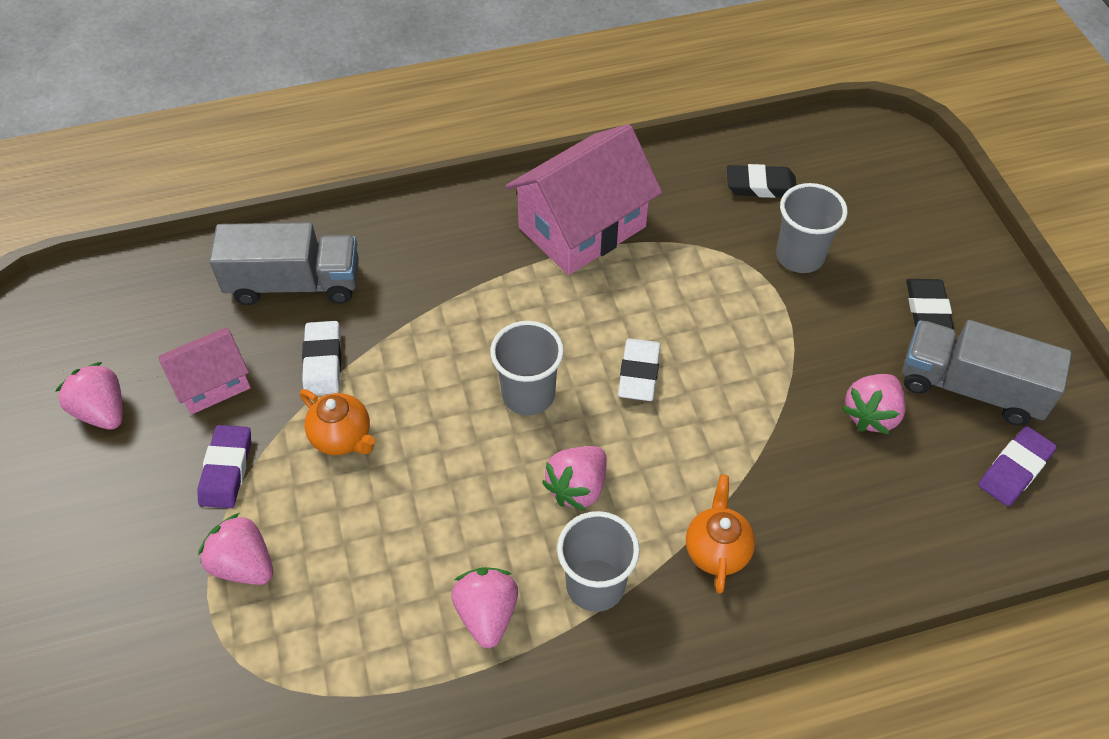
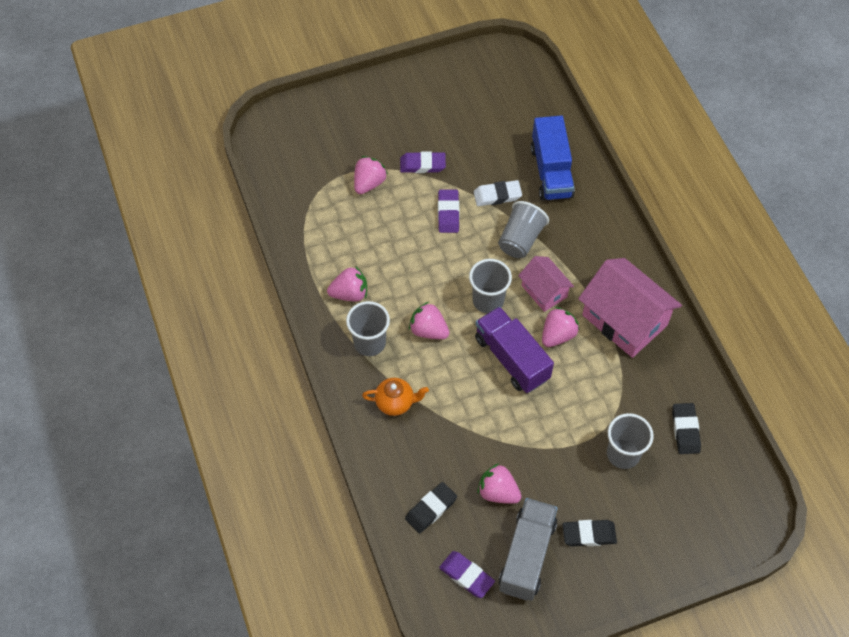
camera: 85 degrees right, 5 degrees up
pink strawberry [56,362,123,430] -> pink strawberry moved to [542,307,580,347]
pink house [158,327,251,415] -> pink house moved to [518,256,574,312]
grey truck [209,222,359,305] -> blue truck [531,116,575,201]
orange teapot [300,389,376,455] -> purple eraser [438,190,459,233]
white eraser [618,338,661,401] -> purple truck [475,307,554,393]
none -> black eraser [405,482,457,533]
none -> grey cup [498,201,549,258]

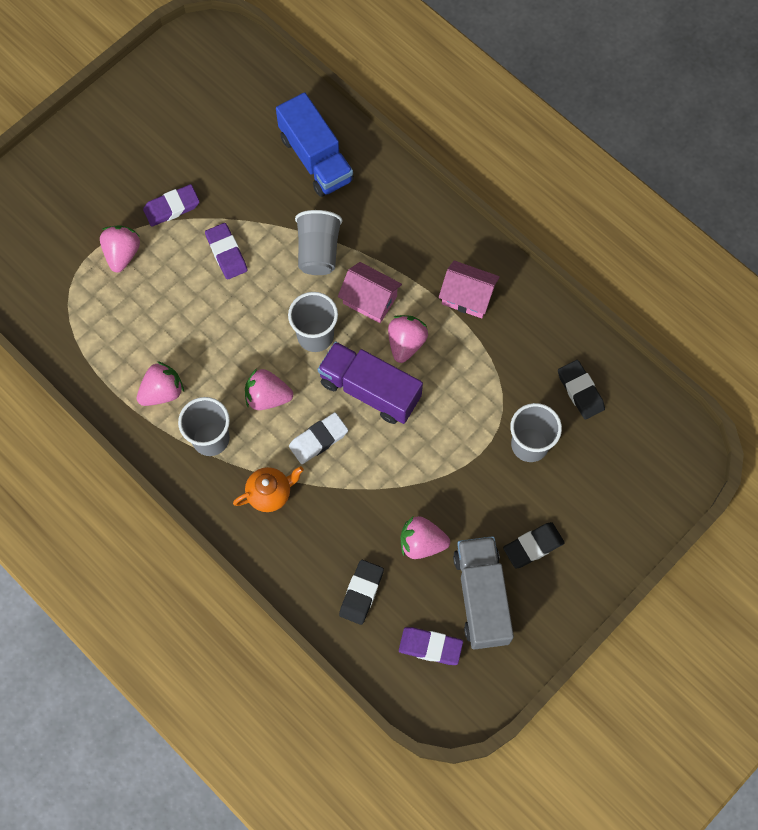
camera: 25 degrees left, 10 degrees up
white eraser [474,180,522,206] -> white eraser moved to [289,412,348,464]
pink house [578,258,682,358] -> pink house [439,260,500,318], size x0.56

